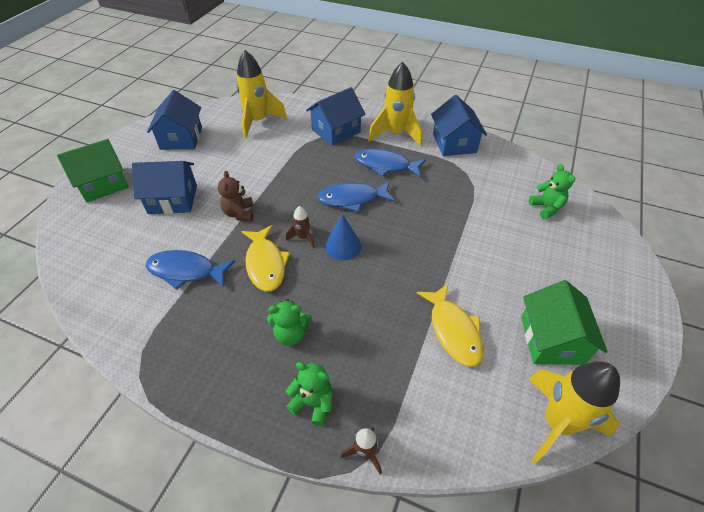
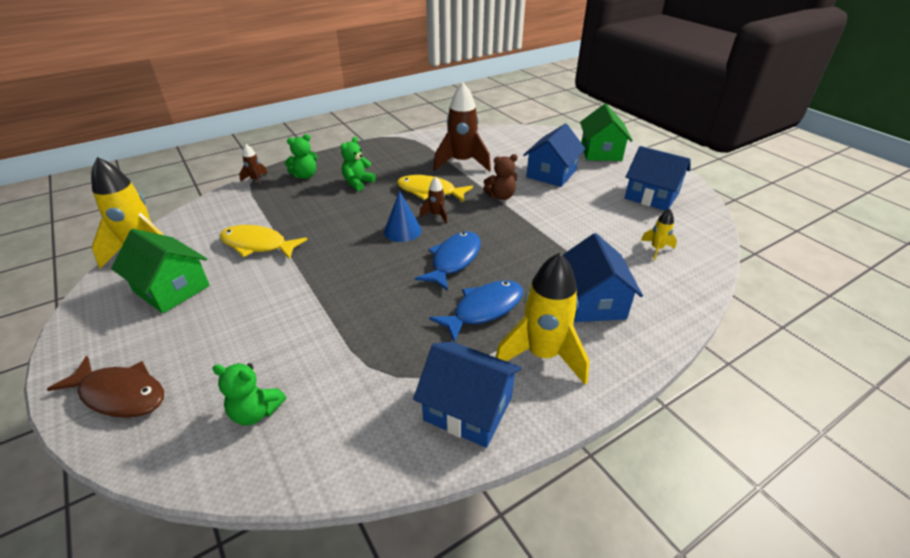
camera: 125 degrees right, 10 degrees down
blue fish [146,250,235,290] -> brown rocket [433,83,491,172]
brown teddy bear [218,171,254,222] -> brown teddy bear turned 135 degrees clockwise [483,154,518,200]
yellow rocket [236,50,288,139] -> yellow rocket [641,209,677,260], size x0.47
none -> brown fish [47,356,164,418]

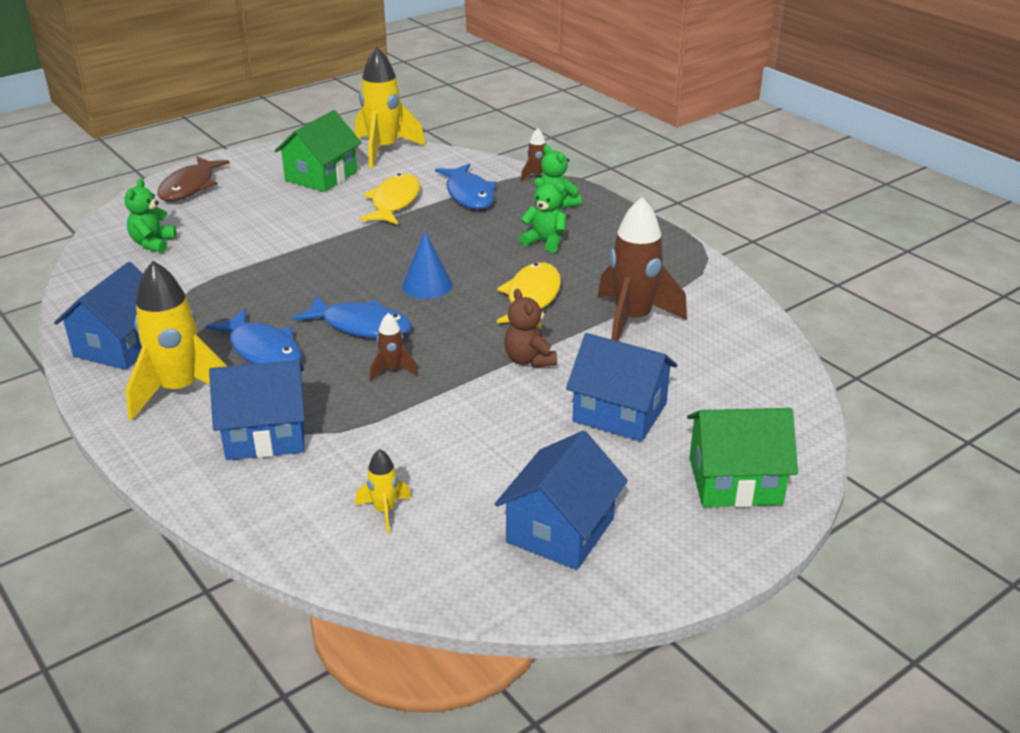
camera: 85 degrees right, 5 degrees down
brown rocket [419,177,447,224] -> brown rocket moved to [370,313,418,382]
none -> blue fish [435,164,497,209]

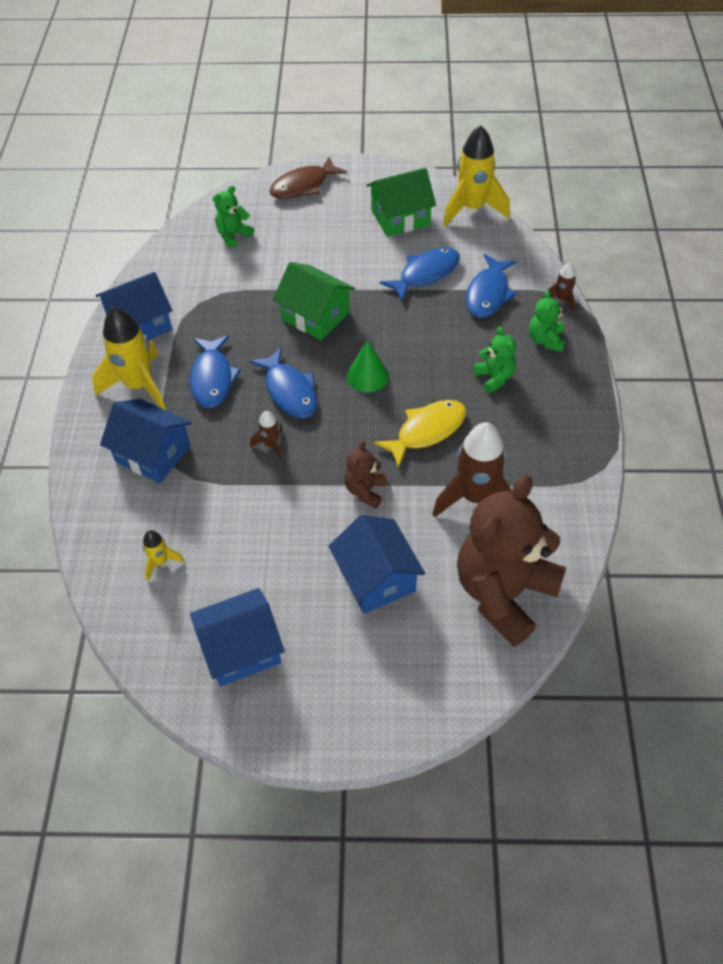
camera: 40 degrees right, 20 degrees up
yellow fish [360,173,420,225] -> blue fish [380,247,460,301]
blue cone [402,231,453,299] -> green cone [347,340,389,393]
green house [687,408,798,507] -> green house moved to [273,262,355,340]
none -> brown teddy bear [457,475,566,647]

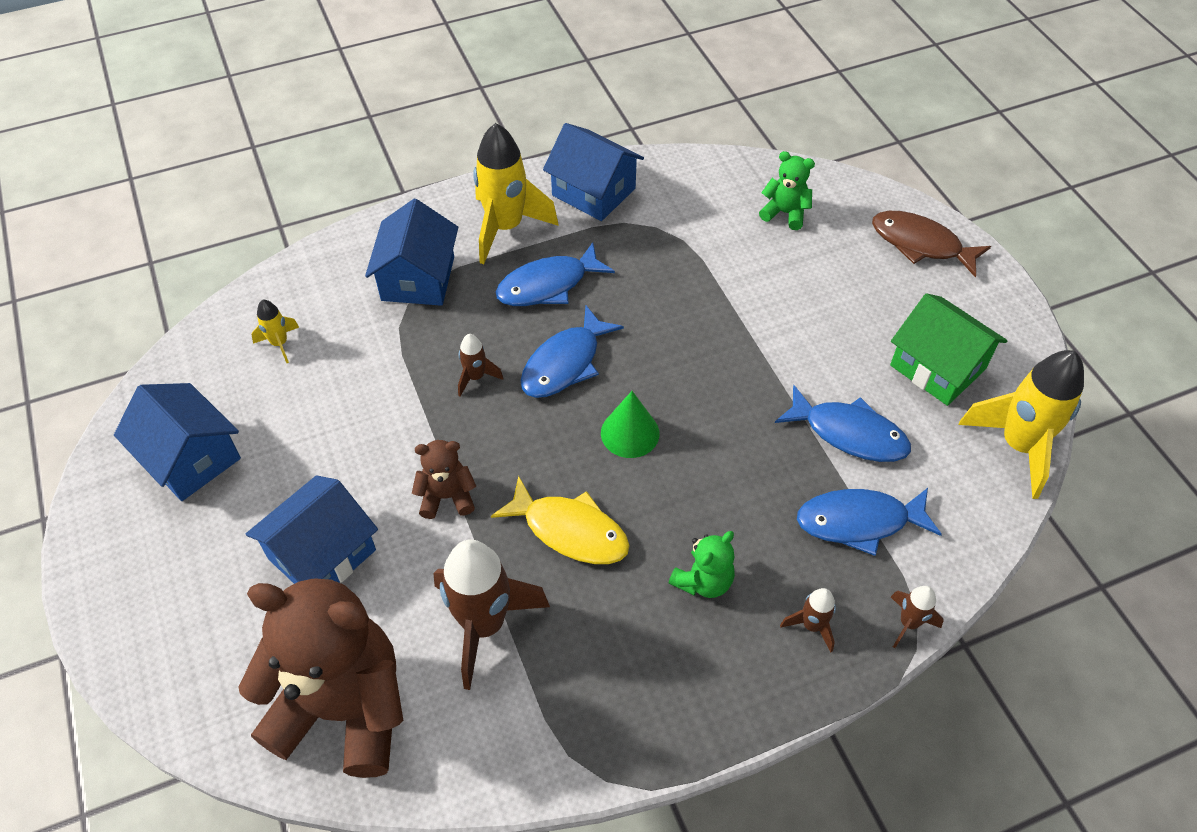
camera: 65 degrees right, 0 degrees up
green house [273,262,355,340] -> none
green teddy bear [529,290,565,352] -> brown rocket [780,588,836,652]

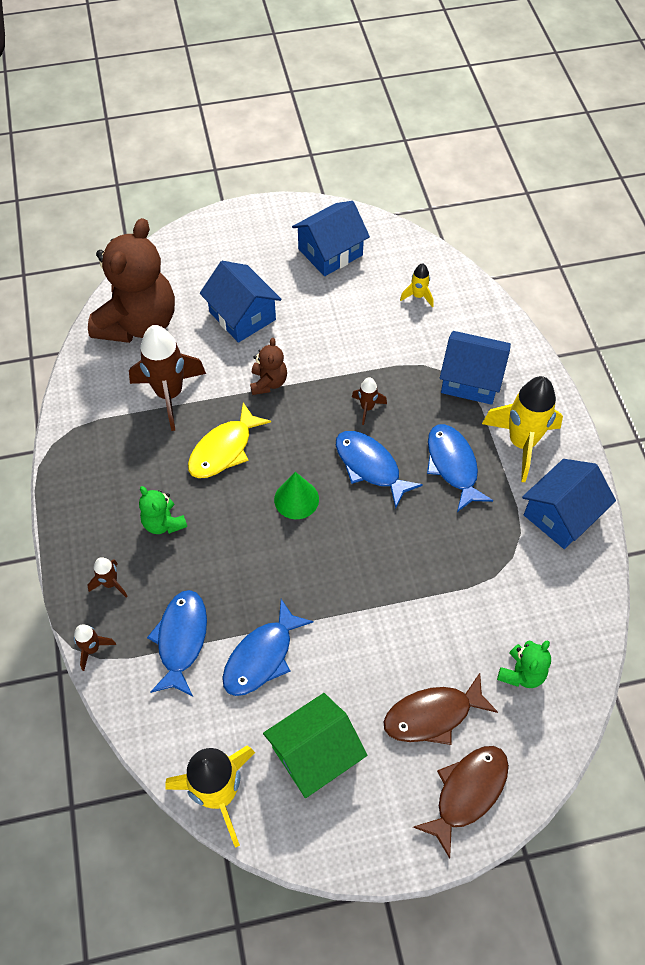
camera: 100 degrees right, 5 degrees up
none -> brown fish [384,673,498,745]

